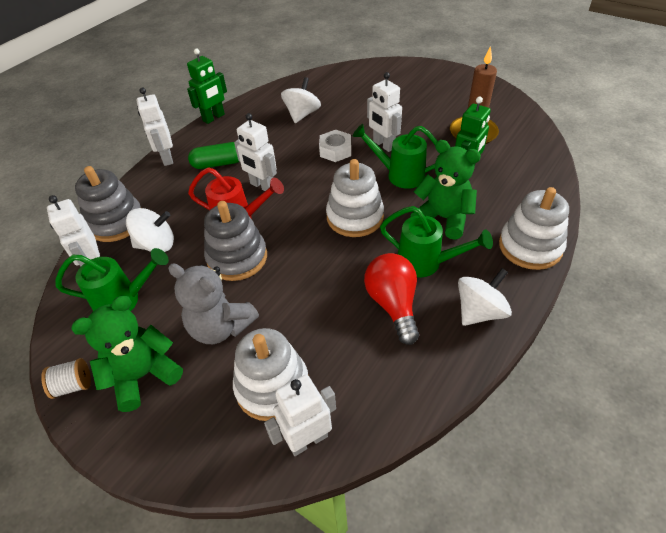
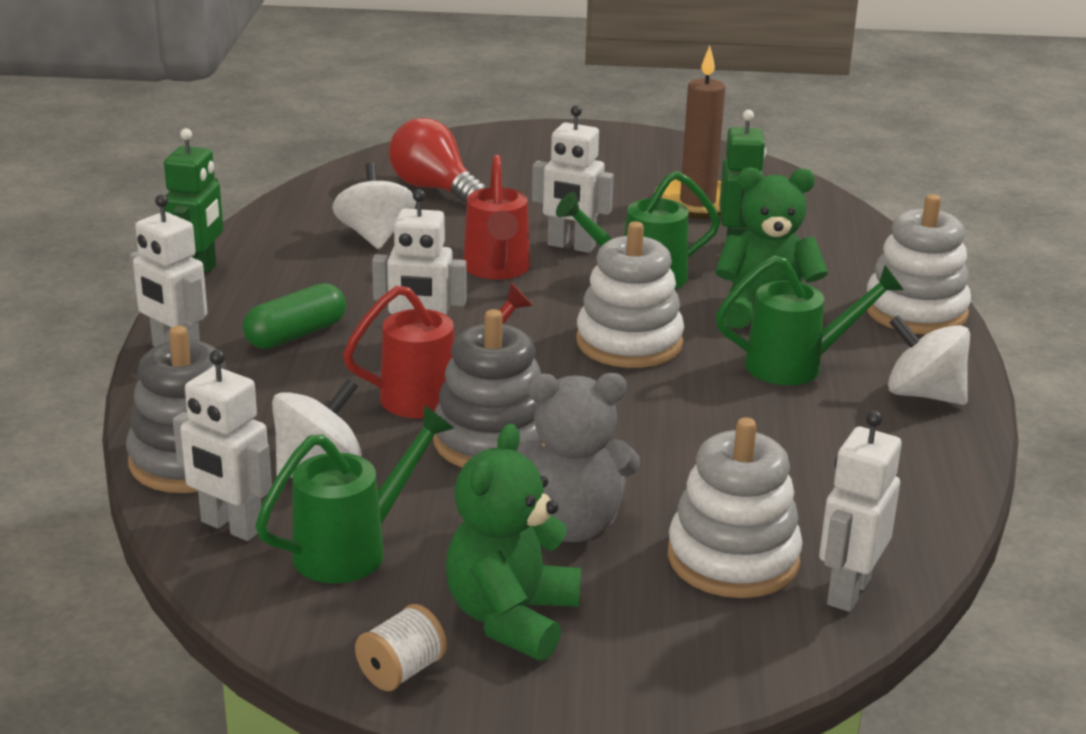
camera: 35 degrees left, 20 degrees down
white nut [319,130,351,162] -> red watering can [463,155,530,280]
red light bulb [364,253,419,345] -> red light bulb moved to [389,118,486,204]
white spinning top [458,268,512,326] -> white spinning top turned 75 degrees counterclockwise [888,315,970,405]

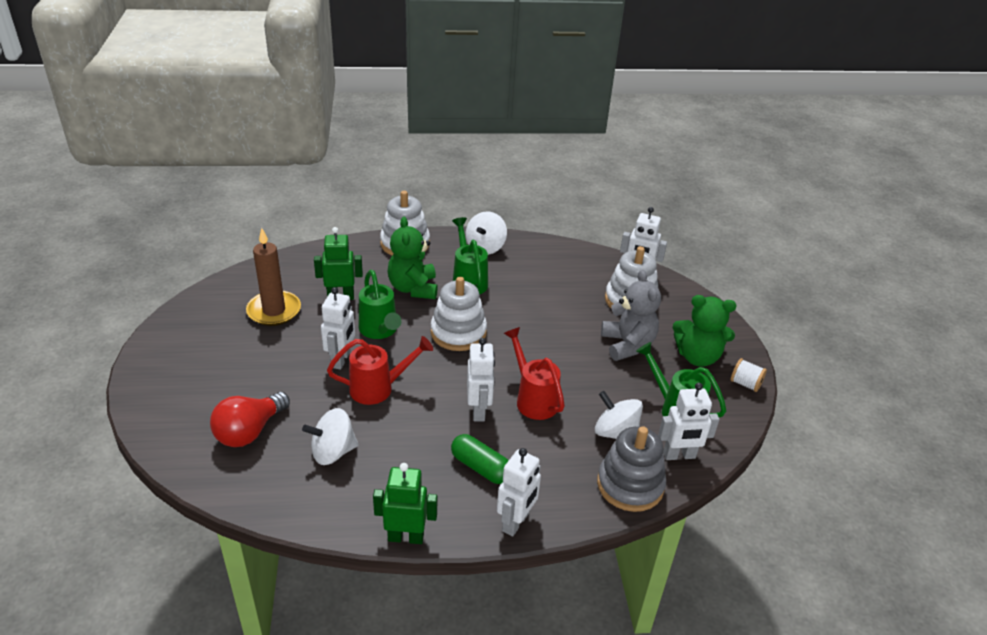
camera: 100 degrees left, 10 degrees up
white robot [173,349,272,541] -> white robot turned 60 degrees clockwise [658,383,719,460]
grey stacking toy [433,309,545,468] -> none

